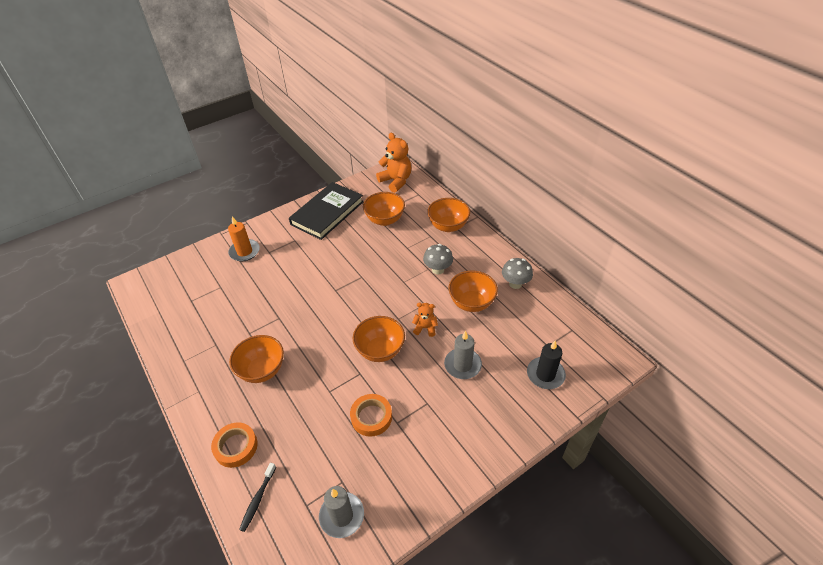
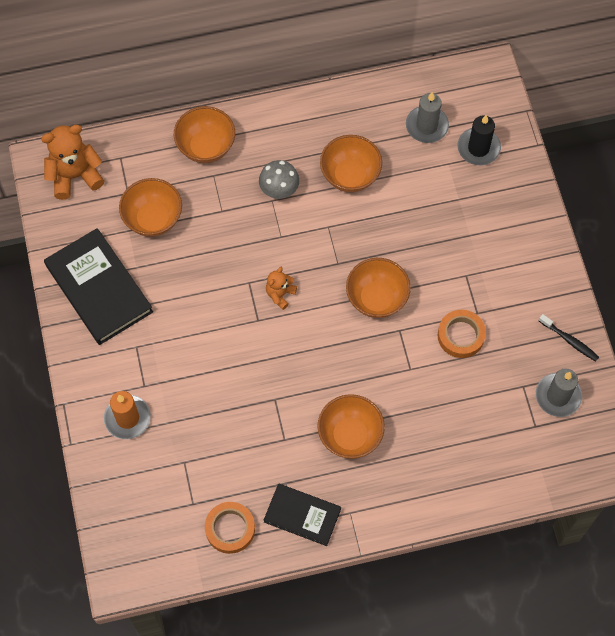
camera: 70 degrees left, 20 degrees up
orange tape [211,423,258,468] -> orange tape moved to [205,502,255,554]
black toothbrush [239,463,276,532] -> black toothbrush moved to [539,314,599,362]
orange teddy bear [412,303,438,337] -> orange teddy bear moved to [266,267,297,310]
grey candle [444,331,482,379] -> grey candle moved to [406,92,449,143]
grey mushroom [502,258,533,289] -> none
none -> black book [264,484,341,546]

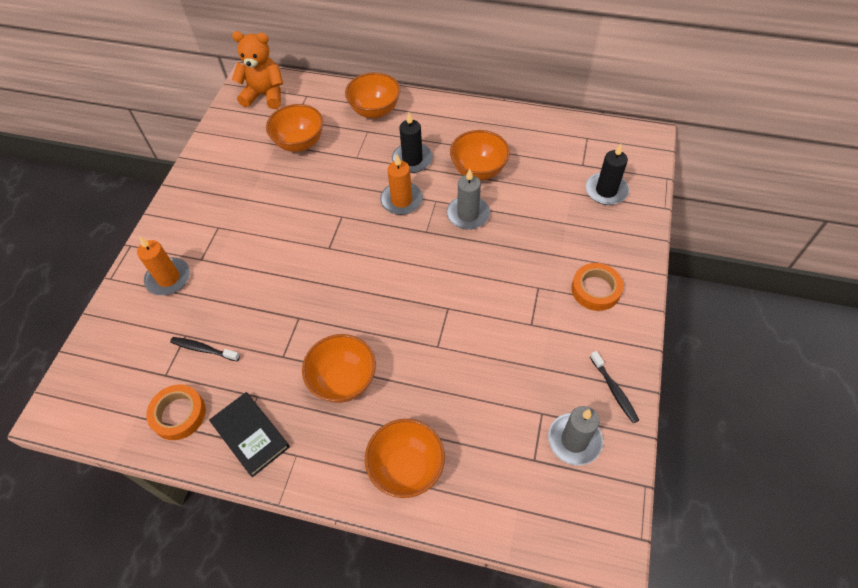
camera: 30 degrees right, 10 degrees down
black book [44,228,153,345] -> none
grey mushroom [259,160,299,199] -> black candle [392,113,433,173]
orange teddy bear [266,267,297,310] -> none
orange bowl [346,258,411,318] -> orange bowl moved to [365,419,445,498]
grey candle [406,92,449,143] -> grey candle moved to [447,169,490,230]
orange tape [438,310,486,358] -> orange tape moved to [571,263,624,311]
none -> black toothbrush [170,337,240,361]
none -> orange candle [380,155,423,215]

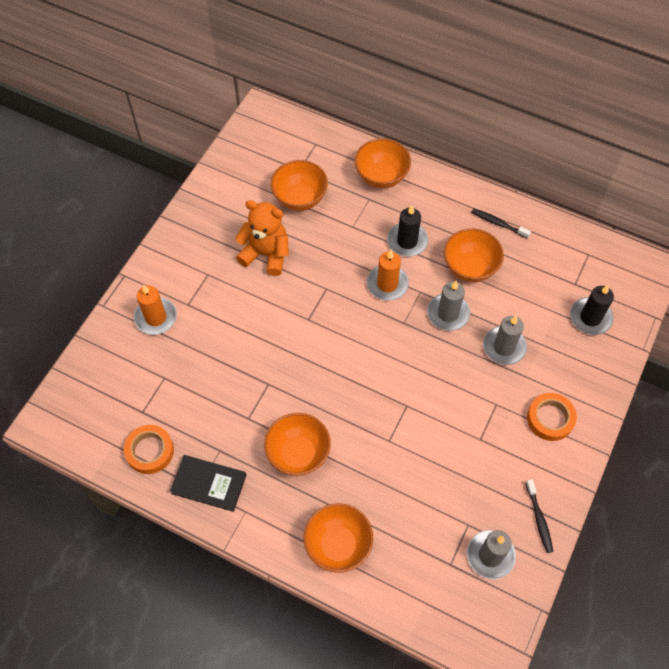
camera: 10 degrees right, 5 degrees up
black toothbrush [170,337,240,361] -> black toothbrush moved to [471,209,531,239]
black book [209,392,290,477] -> black book turned 45 degrees counterclockwise [170,455,246,512]
orange teddy bear [232,31,283,109] -> orange teddy bear moved to [235,200,289,276]
none -> grey candle [483,316,527,365]

